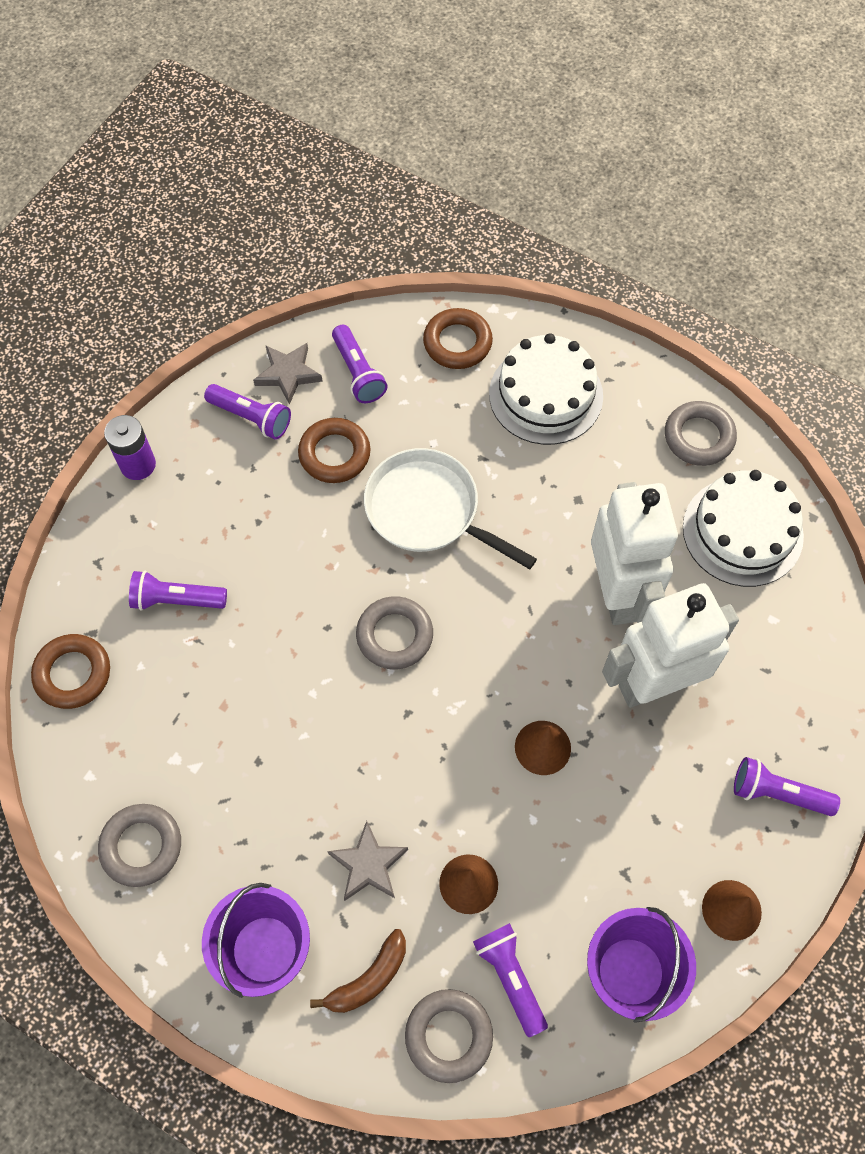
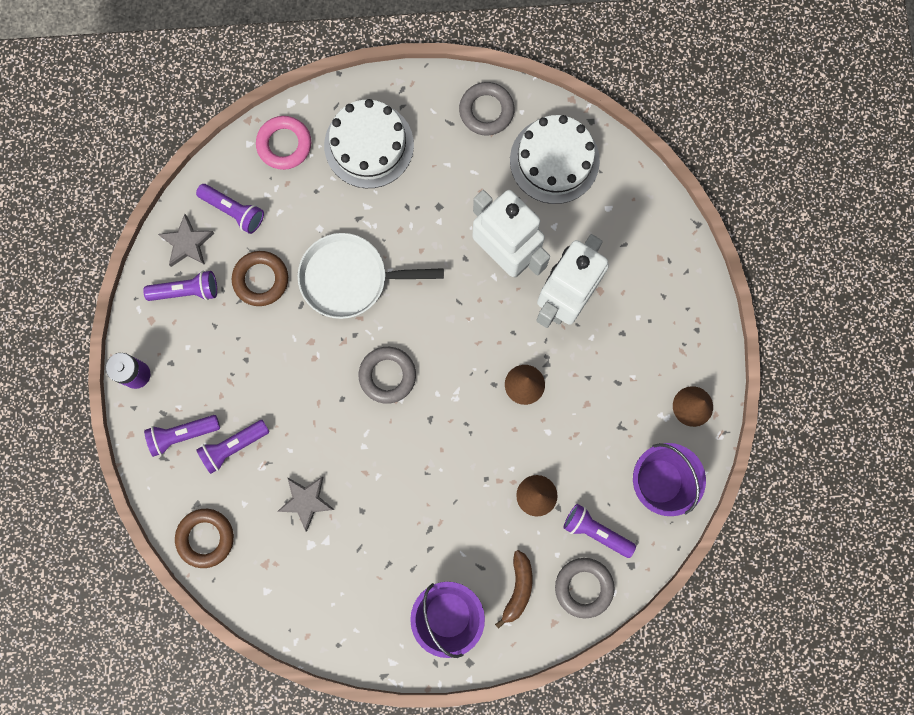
camera: 35 degrees left, 15 degrees up
grey ring [98,804,181,887] -> none
grey star [327,821,408,901] -> grey star moved to [277,476,335,532]
brown ring [423,308,493,369] -> pink ring [256,116,311,170]
purple flashlight [734,757,840,816] -> purple flashlight moved to [144,415,220,457]

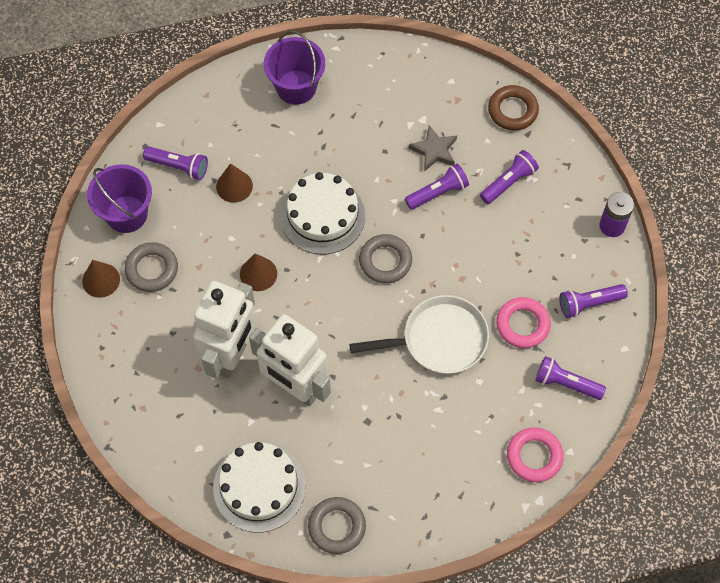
camera: 170 degrees right, 15 degrees down
purple flashlight [144,415,220,457] -> purple flashlight moved to [405,164,469,210]
grey star [158,214,214,267] -> none
brown ring [232,251,288,306] -> pink ring [496,297,551,348]
white cake [324,99,414,188] -> white cake moved to [281,172,365,254]
brown banana [495,550,532,629] -> none
grey ring [555,558,615,618] -> grey ring moved to [125,242,178,292]

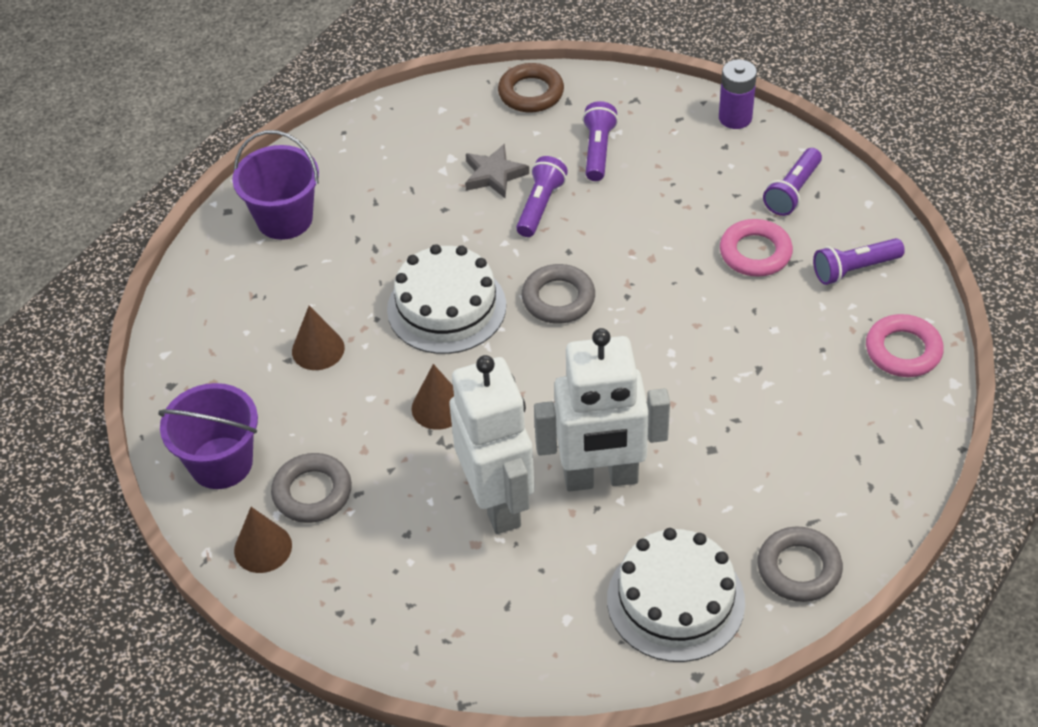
camera: 40 degrees left, 15 degrees down
purple flashlight [143,146,208,180] -> none
white pan [349,295,489,374] -> none

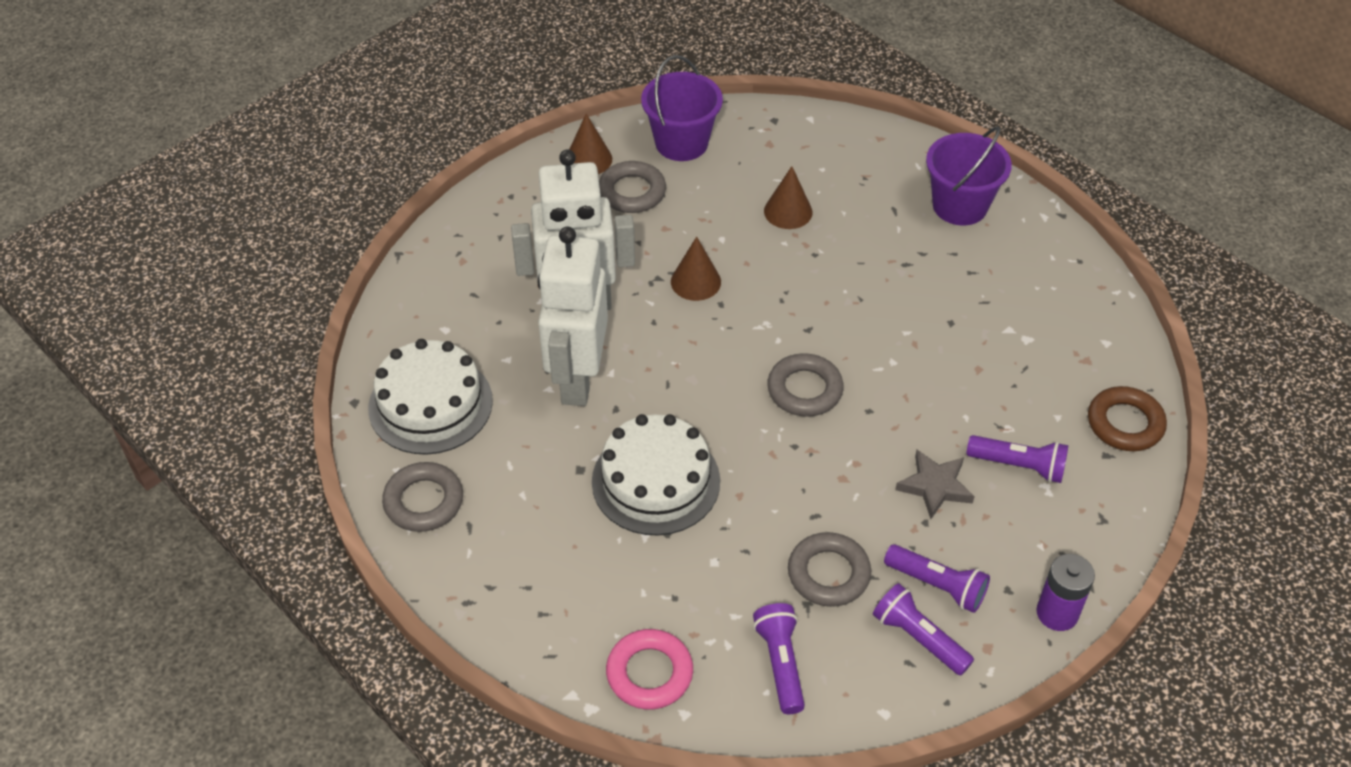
camera: 100 degrees right, 0 degrees up
white cake [387,244,506,354] -> white cake moved to [592,414,720,535]
grey star [465,144,529,198] -> grey star moved to [895,450,975,519]
purple flashlight [516,156,568,237] -> purple flashlight moved to [884,544,990,613]
pink ring [720,219,793,277] -> grey ring [788,532,871,607]

